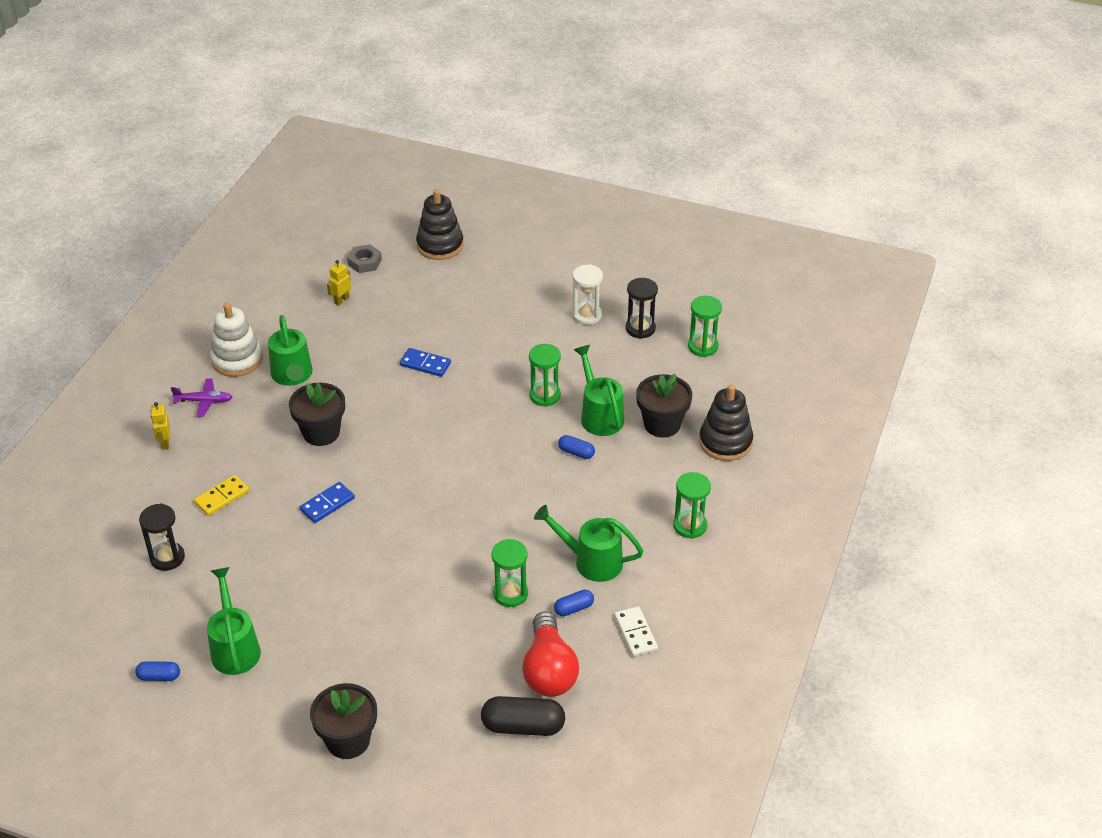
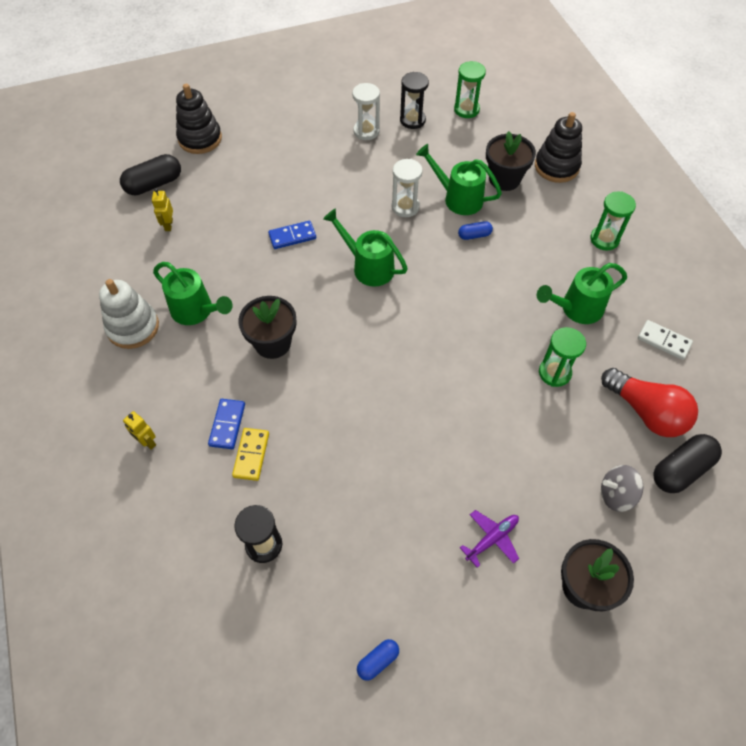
camera: 40 degrees left, 15 degrees up
purple plane [171,379,232,417] -> purple plane moved to [460,510,519,568]
green watering can [207,567,261,675] -> green watering can moved to [323,208,408,287]
blue domino [300,482,355,523] -> blue domino moved to [208,399,245,449]
grey nut [347,244,382,273] -> black capsule [120,154,181,195]
green hourglass [529,344,561,407] -> white hourglass [392,159,423,217]
blue capsule [554,590,594,616] -> none
none -> grey spinning top [601,465,643,512]

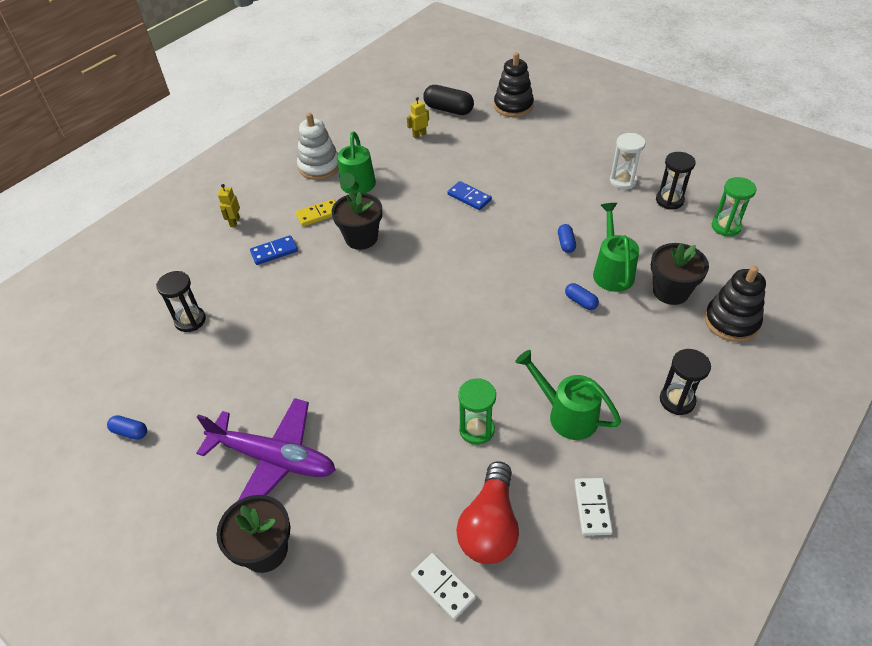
camera: 60 degrees right, 10 degrees down
yellow domino [232,428,269,481] -> yellow domino moved to [296,199,336,226]
green watering can [323,208,408,287] -> none
white hourglass [392,159,423,217] -> blue capsule [558,224,576,253]
purple plane [460,510,519,568] -> purple plane [196,398,336,501], size x2.08
green hourglass [590,191,636,250] -> black hourglass [660,349,711,415]
grey spinning top [601,465,643,512] -> none
black capsule [653,434,722,493] -> white domino [411,553,476,620]

